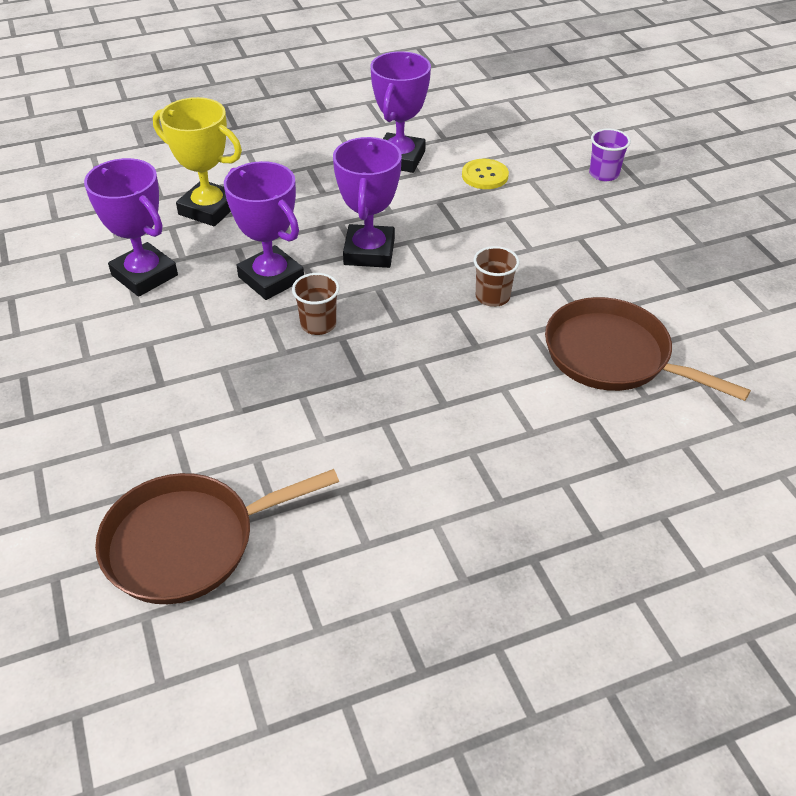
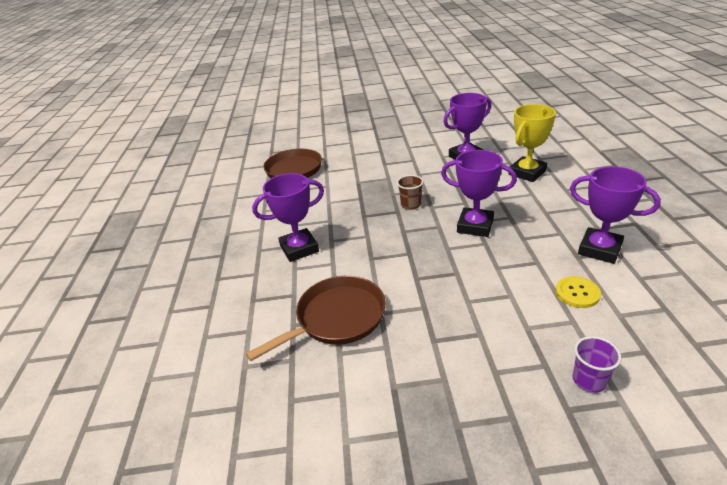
camera: 110 degrees right, 10 degrees down
purple trophy [224,161,304,300] -> purple trophy moved to [252,173,324,262]
brown cup [474,246,519,307] -> none

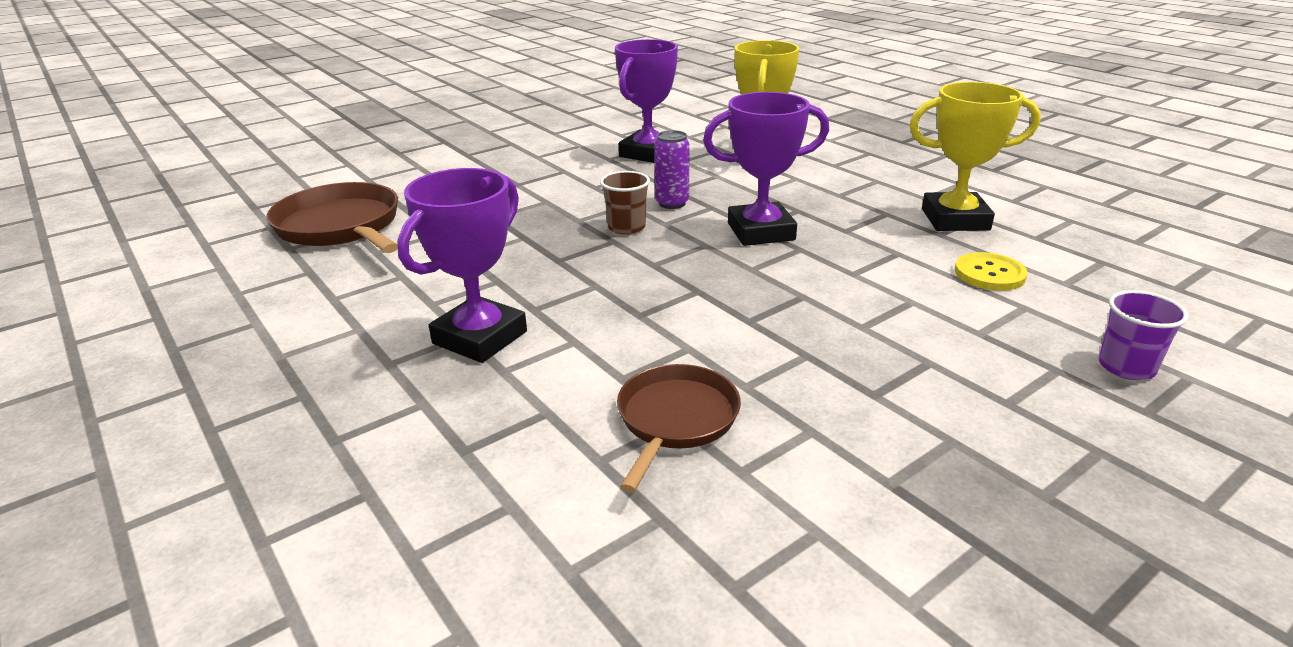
camera: 35 degrees left, 5 degrees down
brown pan [246,276,386,361] -> brown pan [617,364,741,492], size x0.65
purple trophy [570,166,661,264] -> yellow trophy [909,82,1041,231]
none -> purple can [654,130,690,209]

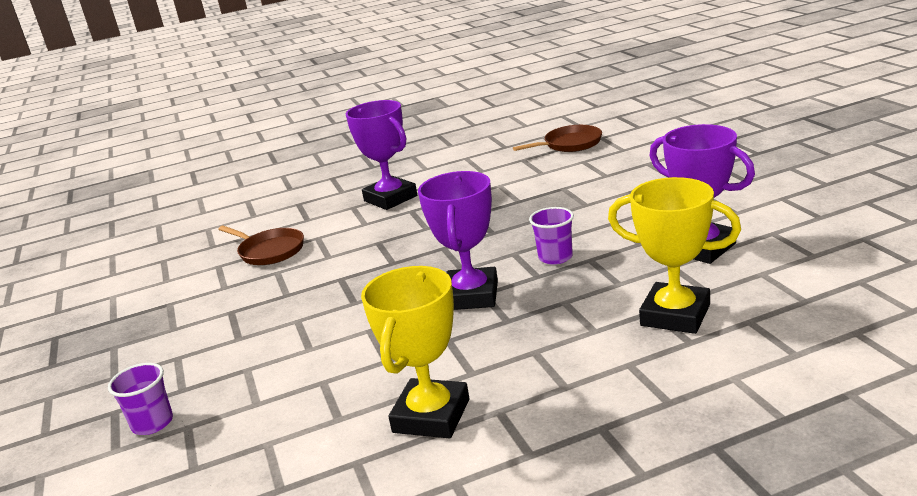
camera: 110 degrees right, 5 degrees down
brown pan [266,182,398,253] -> brown pan [513,125,602,152], size x0.65
brown cup [600,171,650,235] -> none
purple can [654,130,690,209] -> purple cup [529,207,574,265]
yellow button [954,252,1028,291] -> none

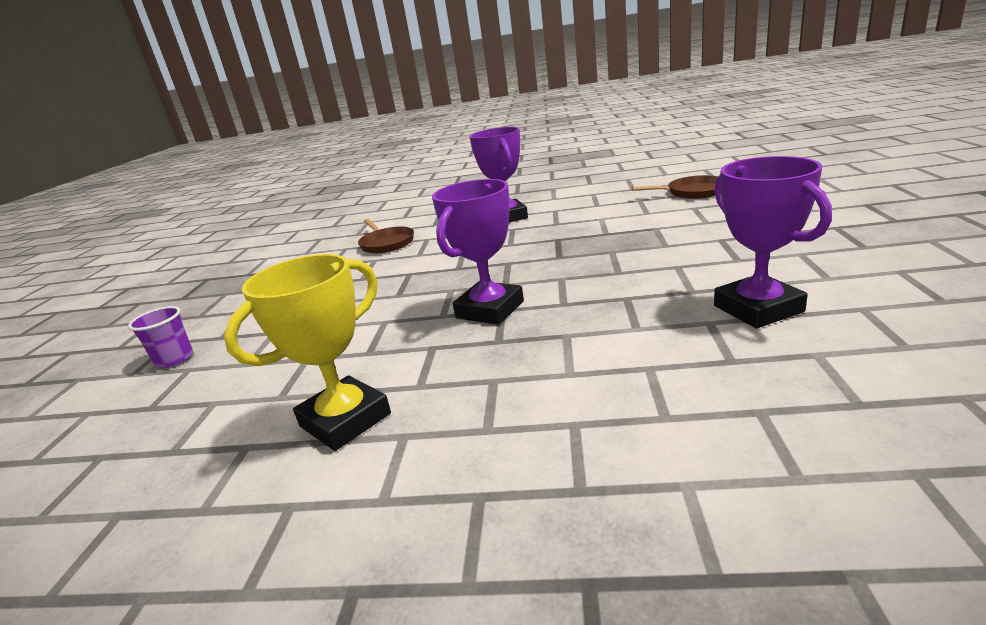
camera: 25 degrees right, 0 degrees up
purple cup [529,207,574,265] -> none
yellow trophy [608,177,741,334] -> none

